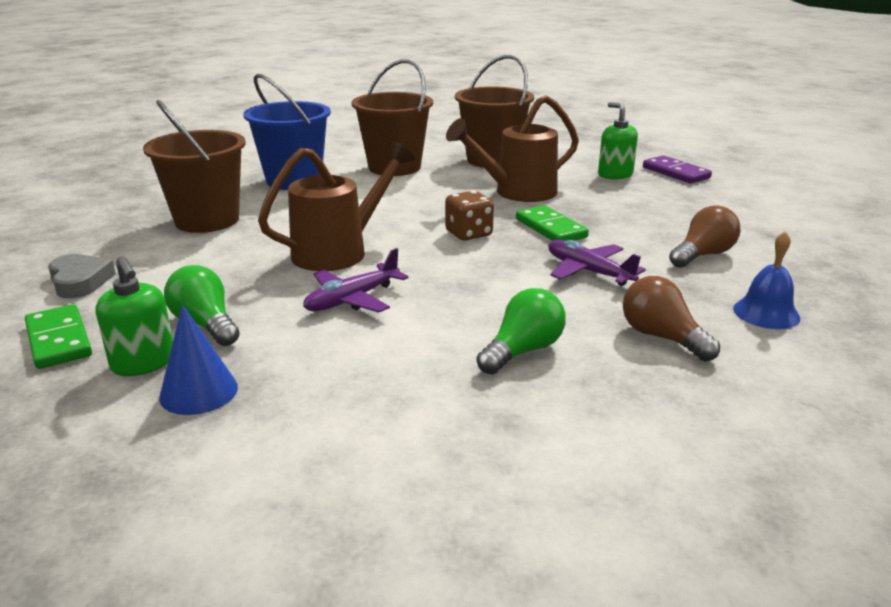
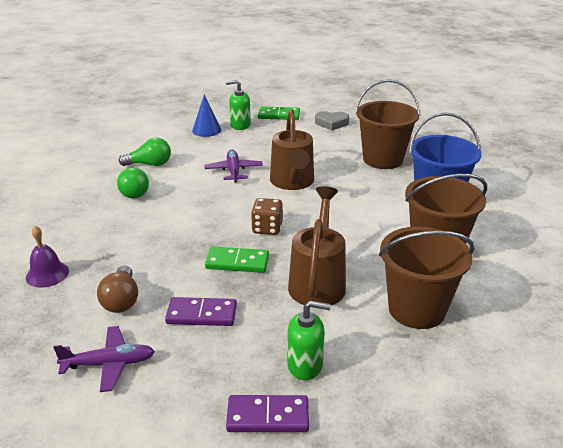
camera: 125 degrees right, 5 degrees up
green light bulb [164,265,240,346] -> green light bulb moved to [119,137,171,166]
purple plane [548,240,646,286] -> purple plane moved to [53,326,155,392]
brown light bulb [623,276,720,362] -> none
blue bell [733,231,800,329] -> purple bell [26,226,69,288]
none -> purple domino [165,297,237,326]

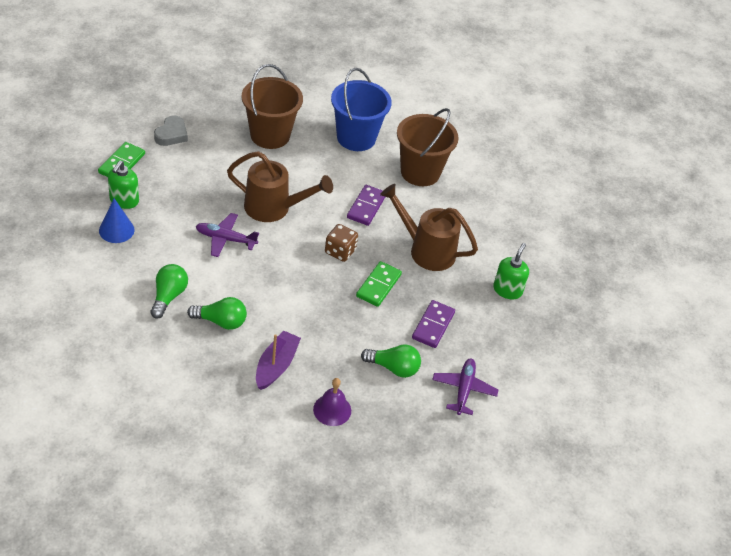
camera: 75 degrees left, 15 degrees up
brown light bulb [97,265,138,313] -> green light bulb [361,344,421,378]
purple domino [226,395,309,432] -> purple domino moved to [347,185,385,226]
brown bucket [379,227,475,329] -> none
none -> purple boat [256,331,301,390]

